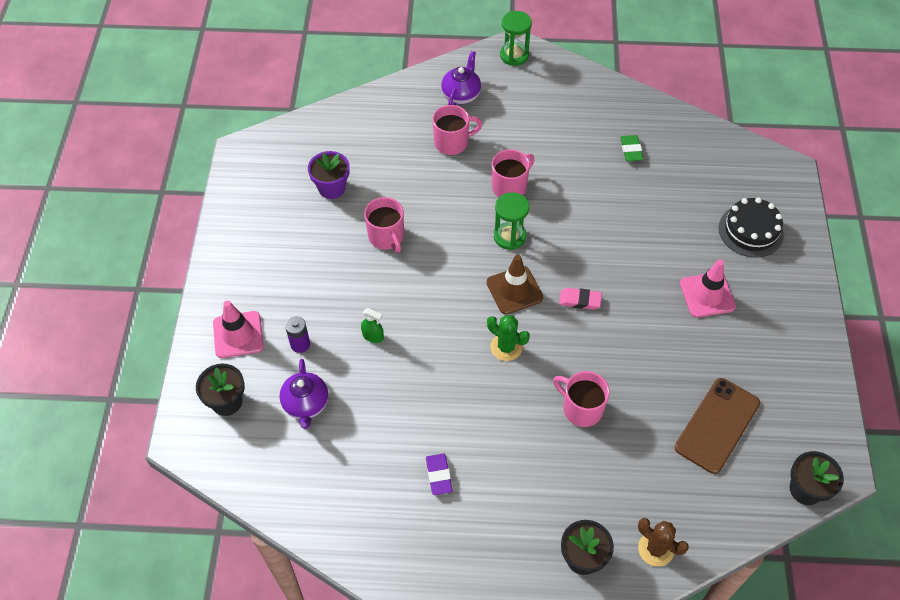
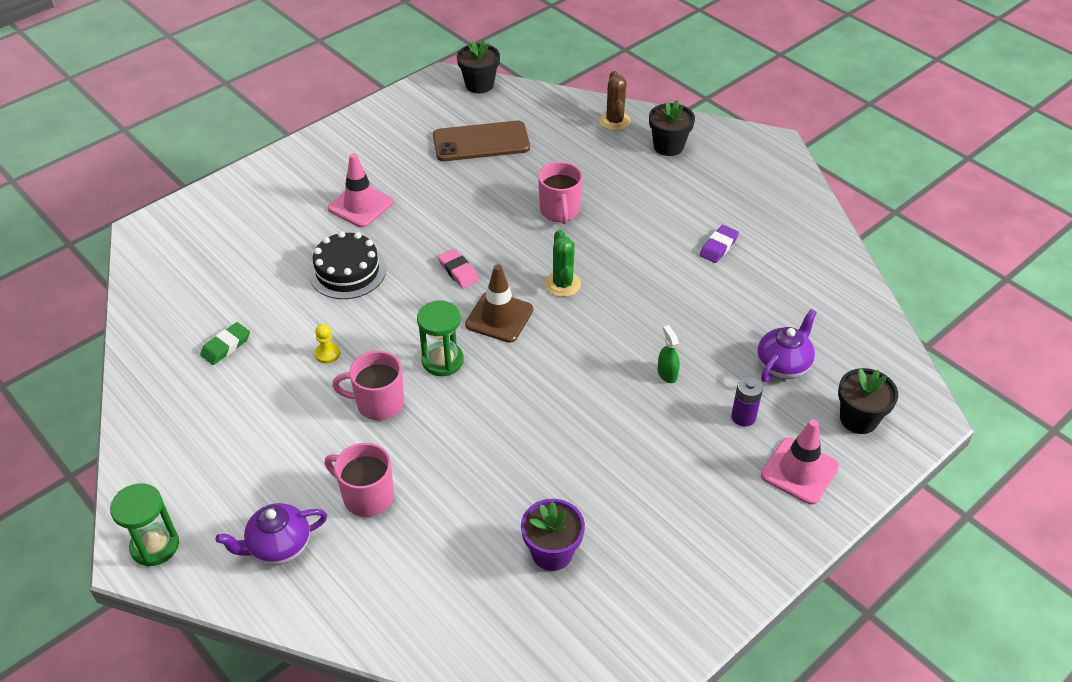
camera: 135 degrees left, 10 degrees down
pink mug [364,197,404,253] -> none
black cake [719,197,784,258] -> black cake moved to [309,231,386,299]
none -> yellow pawn [314,324,340,363]

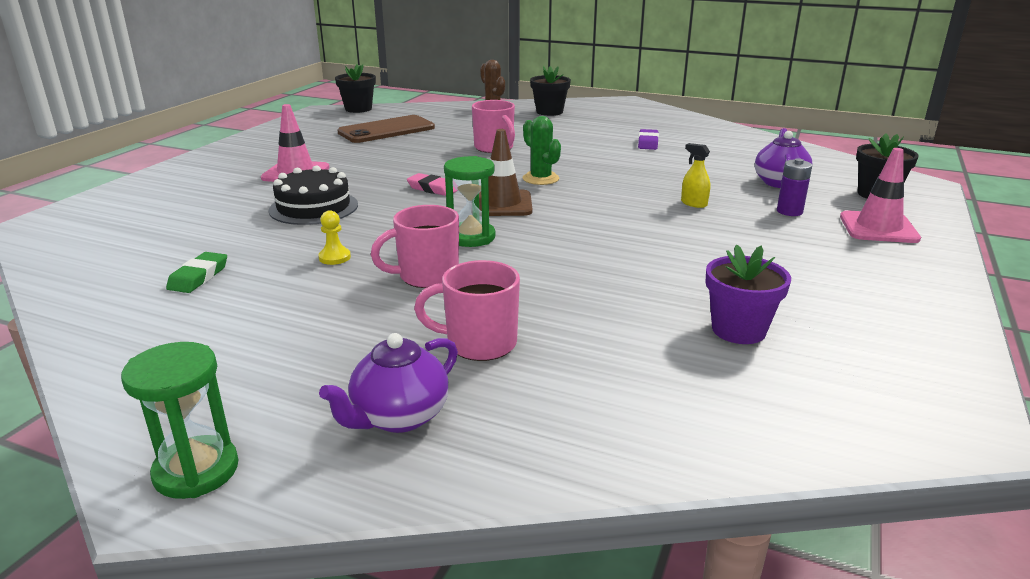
camera: 25 degrees left, 20 degrees down
green spray bottle [658,325,680,383] -> yellow spray bottle [681,143,710,208]

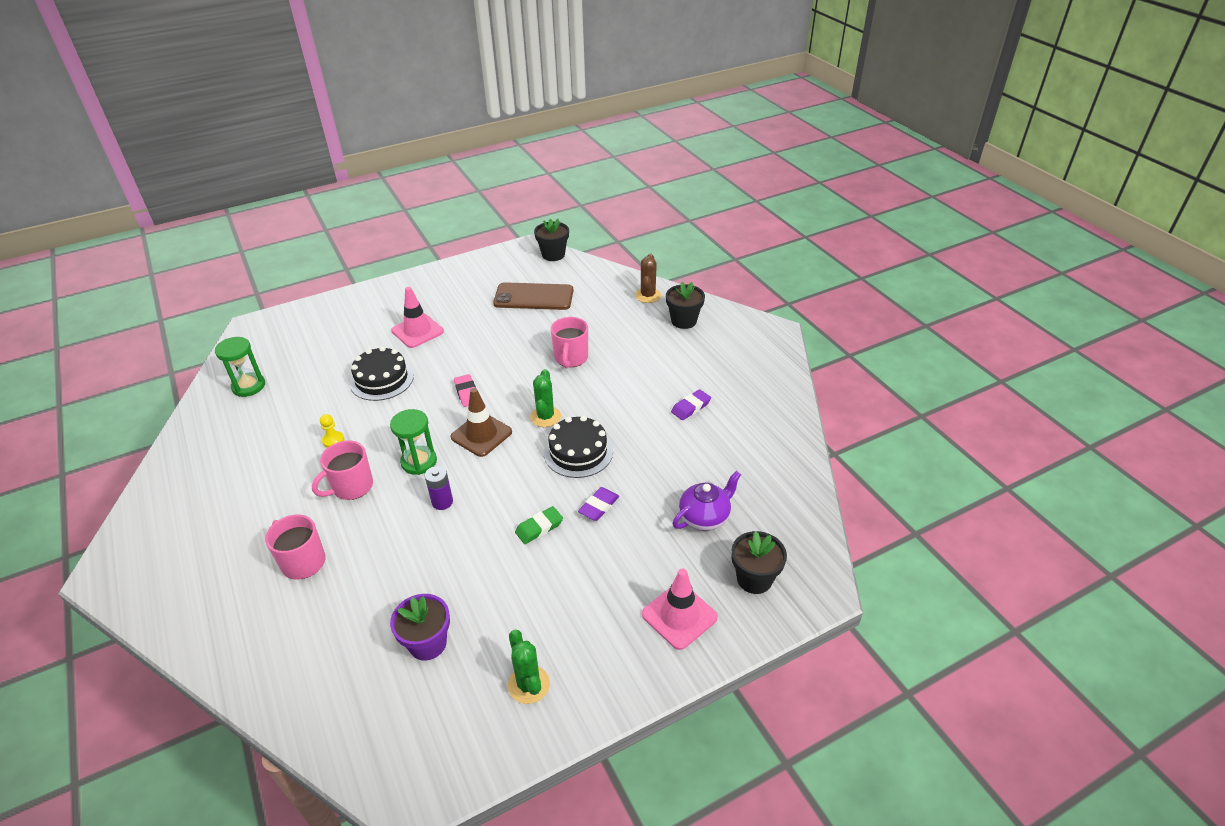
camera: 40 degrees right, 15 degrees up
green hourglass [121,342,239,499] -> green hourglass moved to [215,337,265,397]
green eraser [166,252,227,293] -> green eraser moved to [515,506,563,544]
purple teapot [319,333,458,433] -> none
pink mug [371,205,459,288] -> pink mug turned 60 degrees counterclockwise [312,441,373,500]
yellow spray bottle [681,143,710,208] -> purple eraser [578,487,619,521]
purple battery [777,158,812,216] -> purple battery moved to [425,466,453,510]
none -> green cactus [508,629,550,704]
none -> black cake [544,415,613,478]

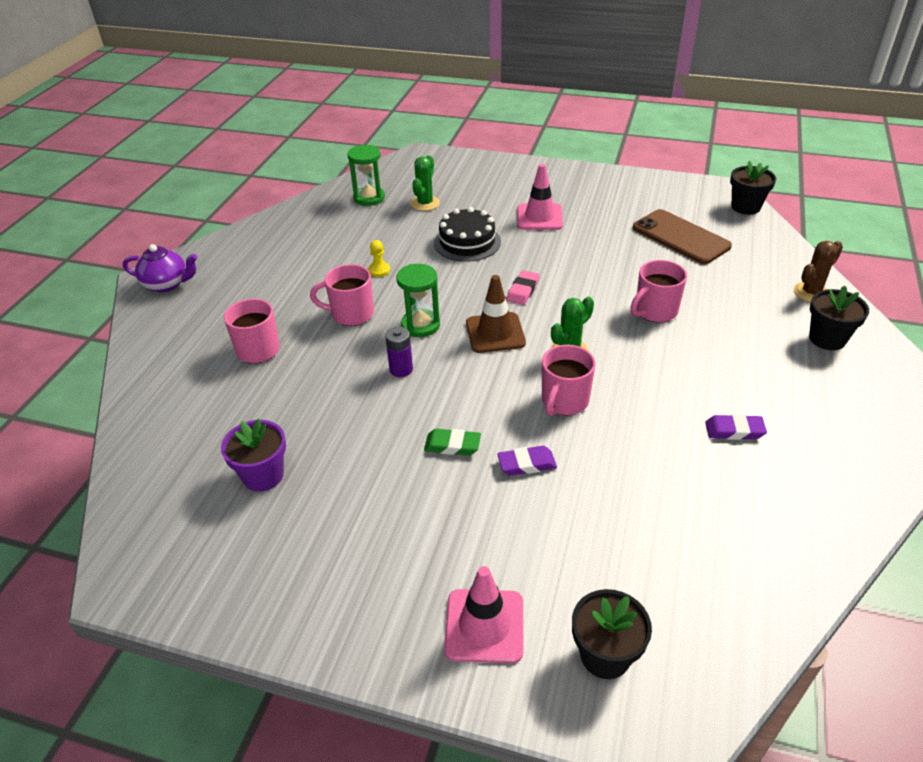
camera: 45 degrees right, 0 degrees up
green cactus [508,629,550,704] -> green cactus moved to [411,155,440,211]
black cake [544,415,613,478] -> pink mug [542,345,595,416]
purple teapot [673,471,741,531] -> purple teapot moved to [123,244,198,292]

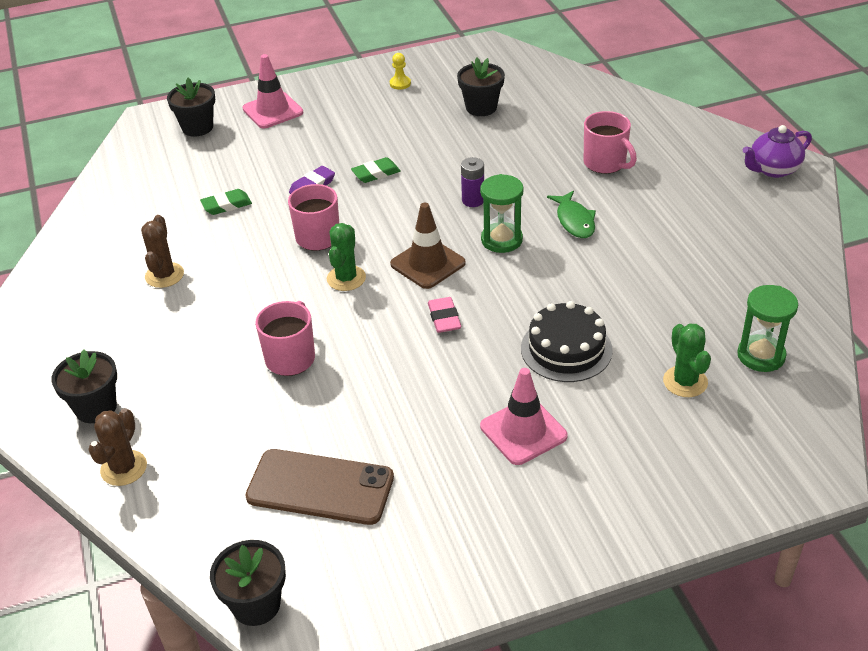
camera: 145 degrees right, 0 degrees up
purple flower pot [221,418,286,492] -> black flower pot [457,58,505,116]
pink mug [310,264,374,326] -> green fish [547,191,596,238]
yellow pawn [368,240,390,277] -> yellow pawn moved to [390,53,411,90]
purple eraser [705,414,767,440] -> brown cactus [141,215,184,288]
none -> green eraser [200,189,252,215]

